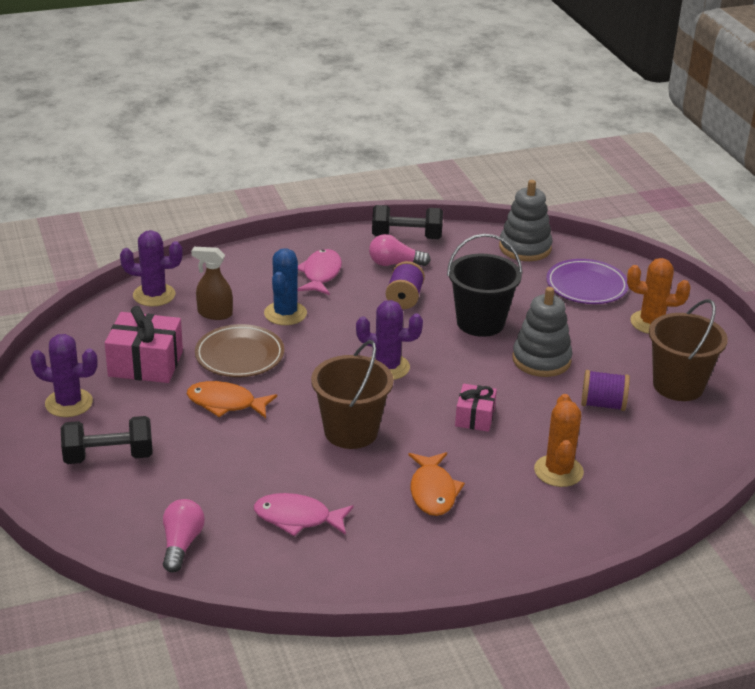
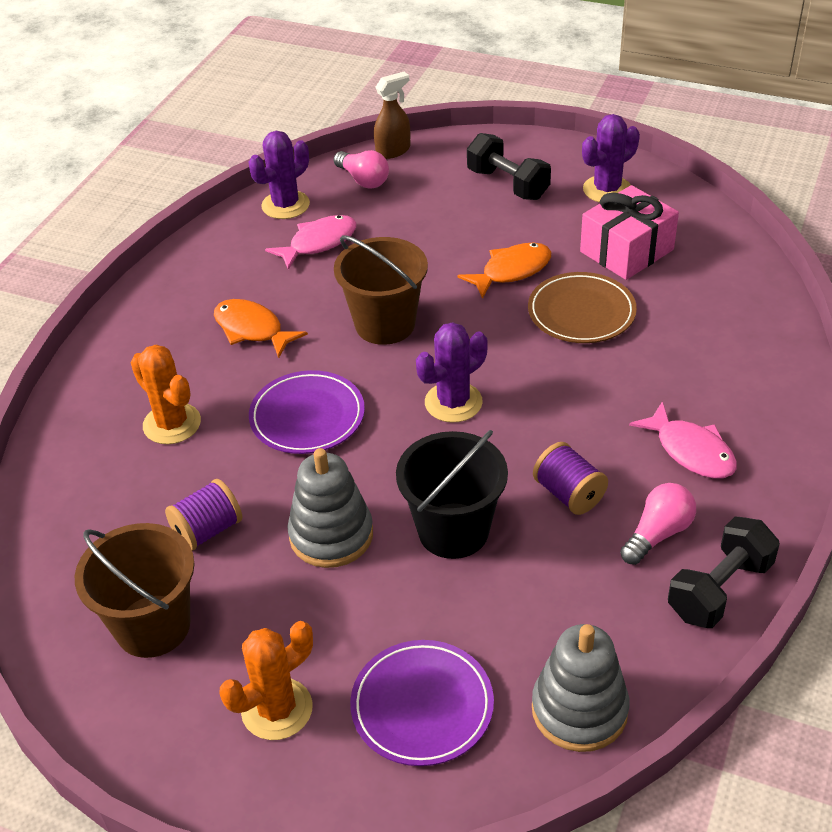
camera: 135 degrees right, 10 degrees up
black dumbbell [61,416,153,464] -> black dumbbell turned 75 degrees counterclockwise [467,133,551,200]
purple cactus [120,230,183,306] -> purple cactus moved to [248,131,310,219]
brown spray bottle [191,247,233,320] -> brown spray bottle moved to [374,72,410,159]
blue cactus [264,248,307,325] -> none
pink gift [455,384,497,432] -> purple plate [249,370,365,454]

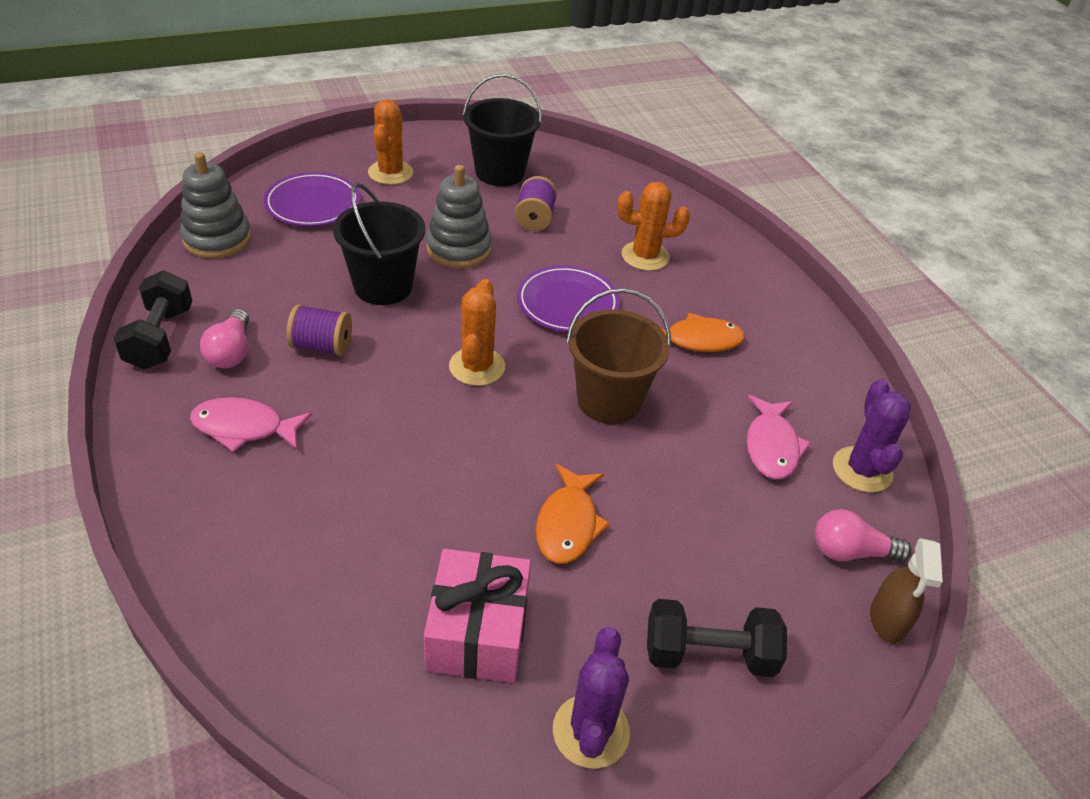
camera: 130 degrees right, 0 degrees up
brown bucket [75,523,194,658] -> black bucket [463,74,542,186]
purple cactus [416,322,488,423] -> orange cactus [449,279,505,386]
brown plate [528,272,637,343] -> none

